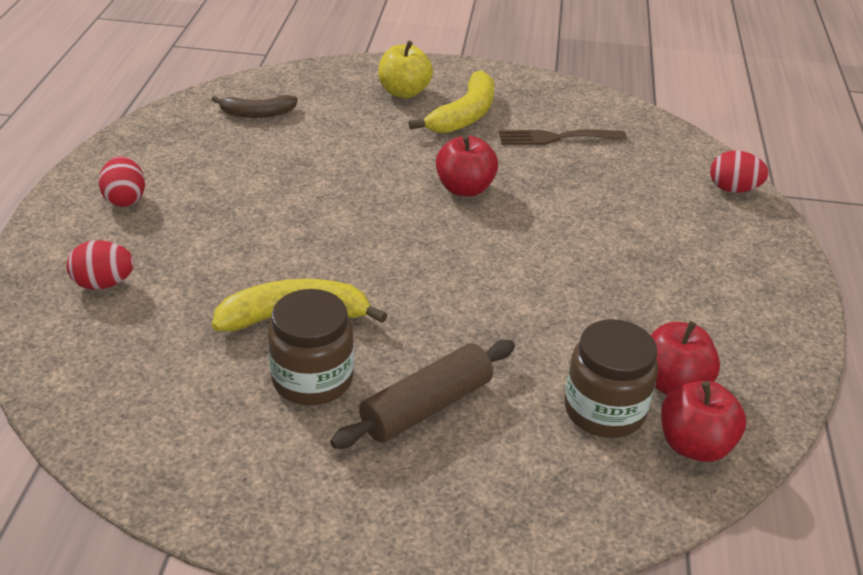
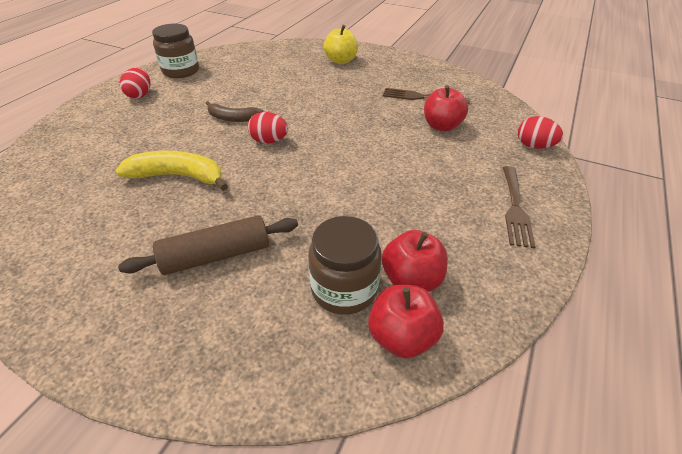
camera: 20 degrees right, 5 degrees up
red egg [66,240,134,290] -> red egg moved to [248,112,288,144]
brown banana [212,95,298,118] -> brown banana moved to [206,101,263,122]
brown jar [268,289,354,405] -> brown jar moved to [152,24,199,78]
yellow banana [409,70,495,133] -> none
red apple [436,135,498,197] -> red apple moved to [424,85,468,131]
none -> brown fork [503,166,536,248]

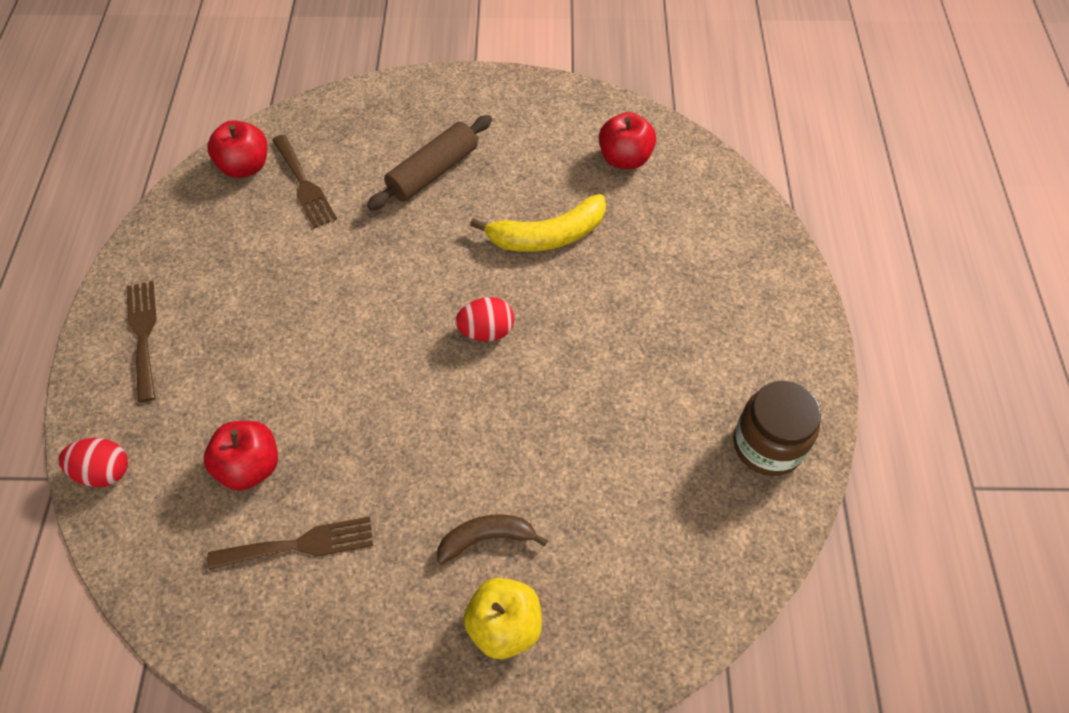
camera: 155 degrees right, 15 degrees up
red egg [119,68,151,99] -> none
brown banana [206,101,263,122] -> brown banana moved to [437,514,548,564]
brown jar [308,216,382,315] -> brown fork [272,134,337,228]
red apple [382,230,448,292] -> red apple moved to [599,112,656,169]

